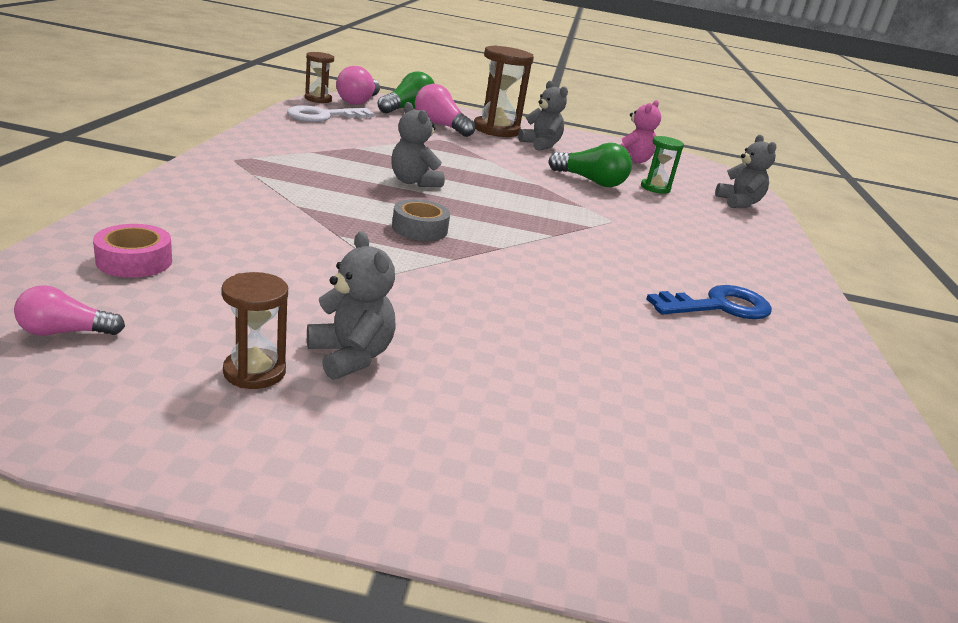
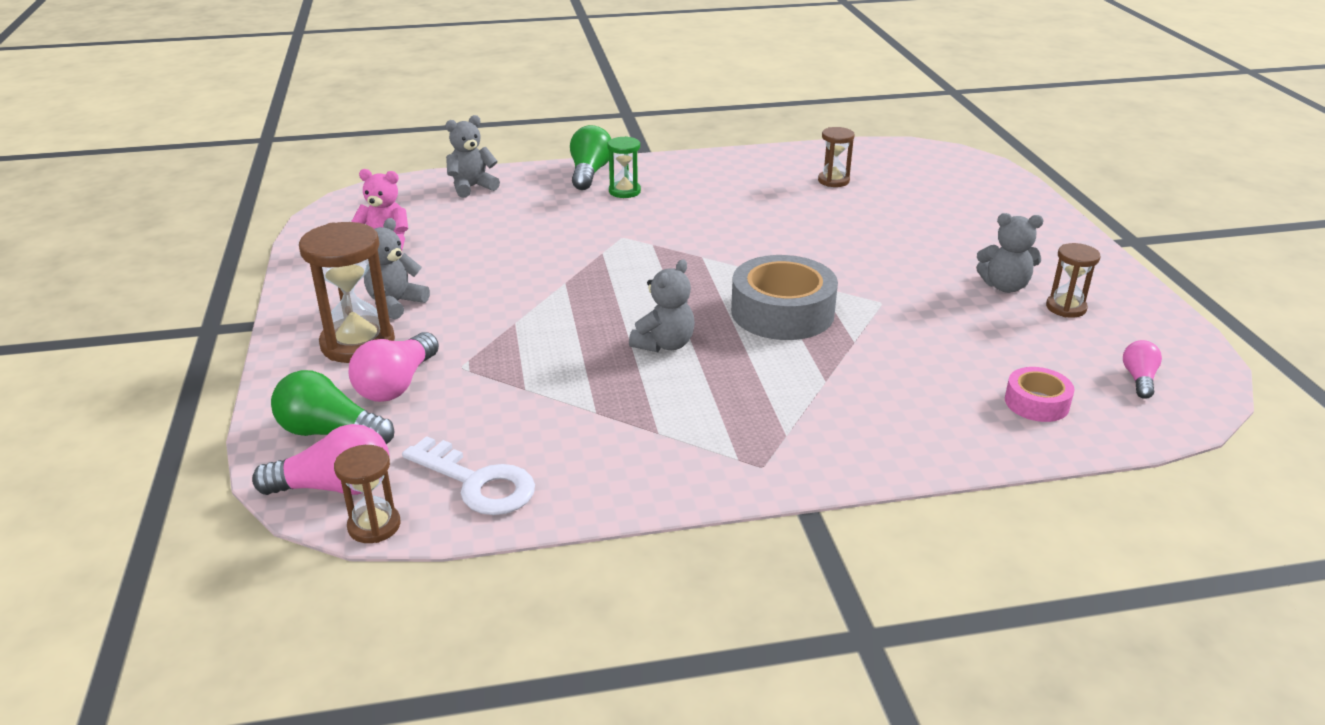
camera: 105 degrees left, 5 degrees up
pink light bulb [14,285,125,336] -> pink light bulb turned 135 degrees counterclockwise [1123,340,1162,399]
grey teddy bear [307,231,396,380] -> grey teddy bear turned 120 degrees counterclockwise [976,213,1044,293]
grey tape [392,199,450,241] -> grey tape [731,255,838,340], size x1.87
green light bulb [549,143,632,187] -> green light bulb moved to [570,125,611,190]
green hourglass [641,136,684,194] -> green hourglass moved to [607,136,641,198]
blue key [647,285,772,319] -> none
none -> brown hourglass [818,127,855,187]

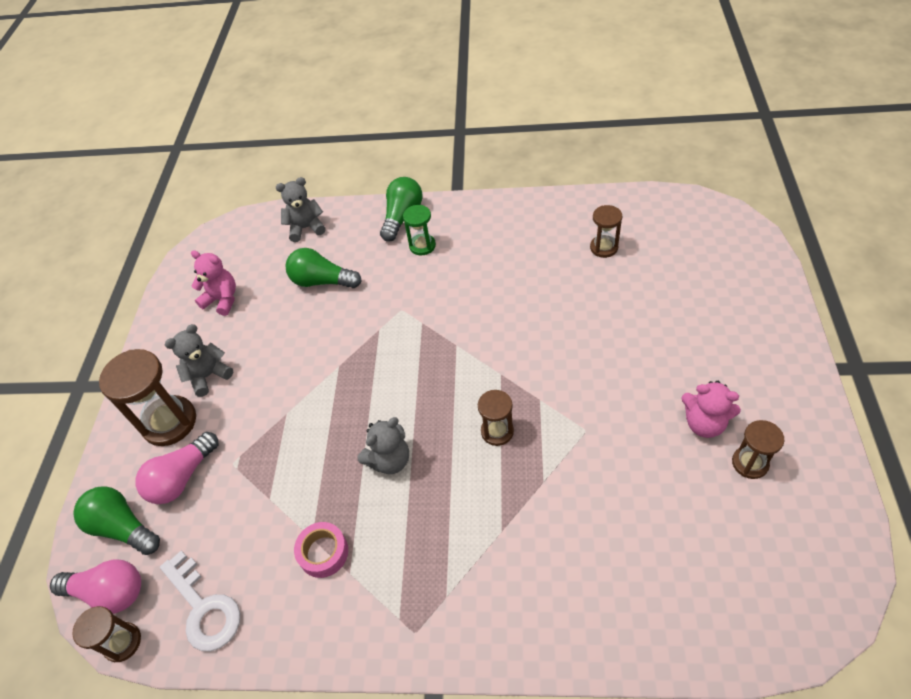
camera: 20 degrees right, 20 degrees up
grey tape [731,255,838,340] -> brown hourglass [478,390,514,446]
grey teddy bear [976,213,1044,293] -> pink teddy bear [681,381,741,438]
pink tape [1005,367,1074,422] -> pink tape moved to [294,522,348,578]
pink light bulb [1123,340,1162,399] -> none
none -> green light bulb [286,248,362,288]

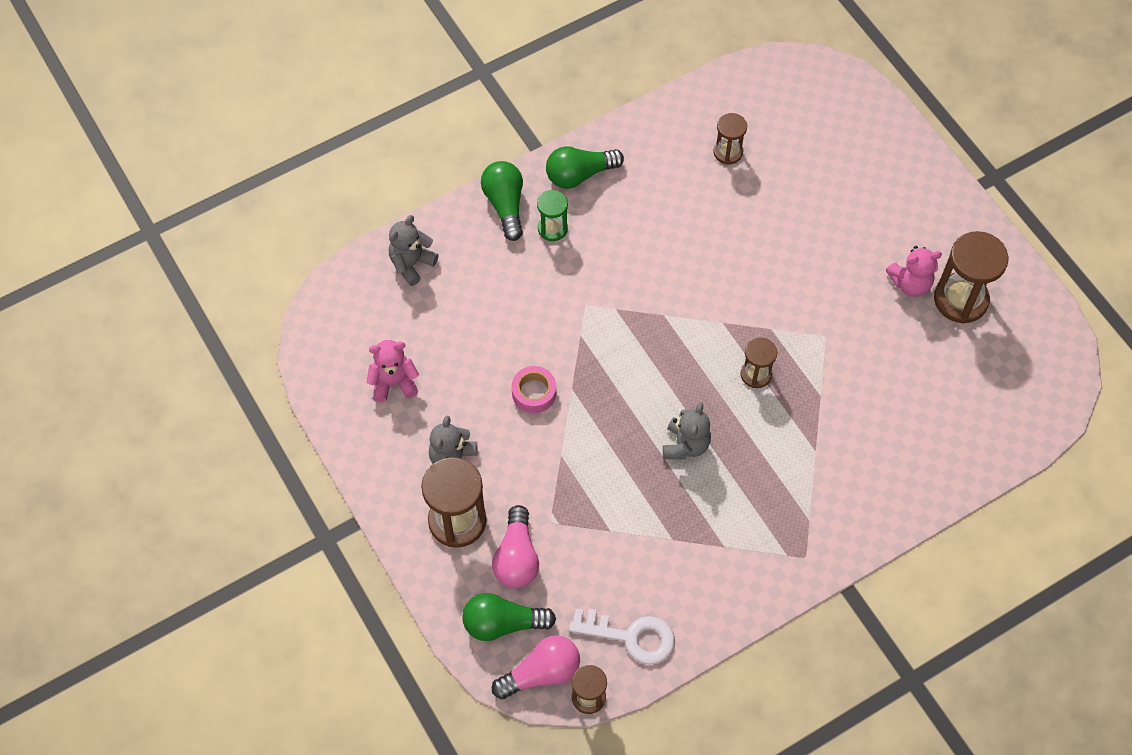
camera: 40 degrees left, 10 degrees up
green light bulb [286,248,362,288] -> green light bulb moved to [546,146,624,189]
pink tape [294,522,348,578] -> pink tape moved to [512,366,556,413]
brown hourglass [732,420,784,479] -> brown hourglass [934,231,1009,324], size x1.77

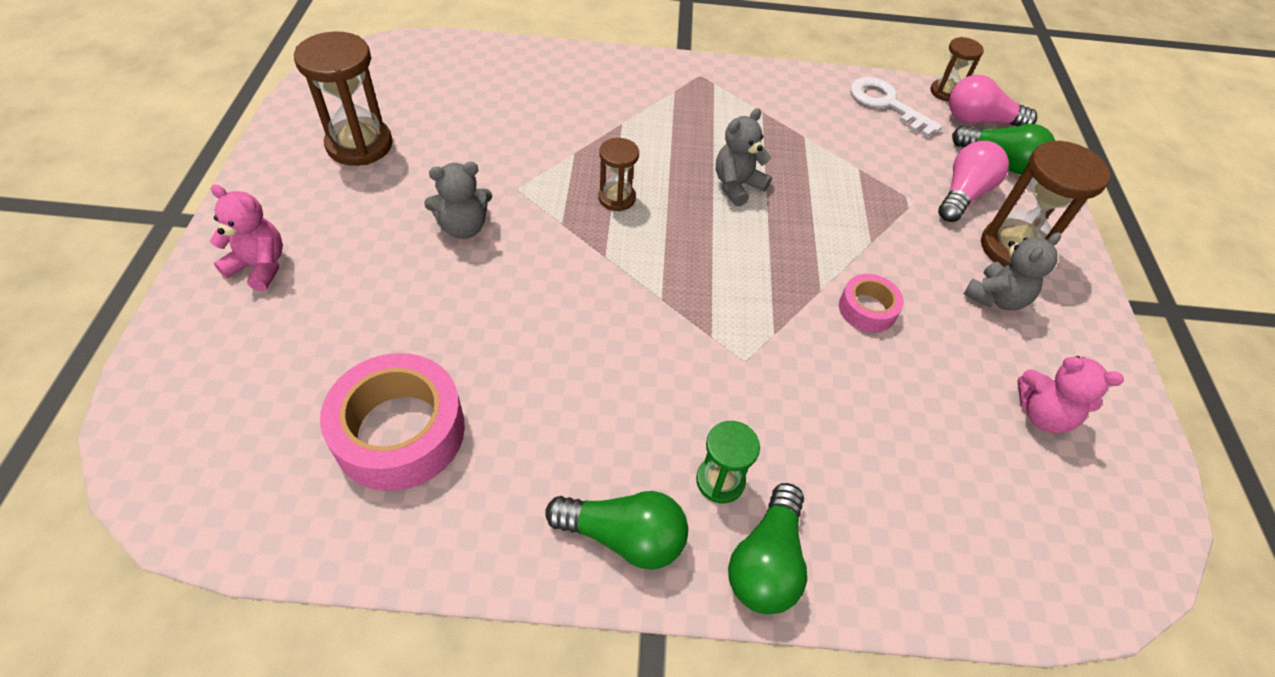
camera: 150 degrees left, 10 degrees down
grey teddy bear [389,215,439,286] -> grey teddy bear moved to [424,162,492,239]
brown hourglass [714,113,747,165] -> pink tape [320,353,465,491]
pink teddy bear [886,246,942,297] -> pink teddy bear moved to [210,185,283,291]

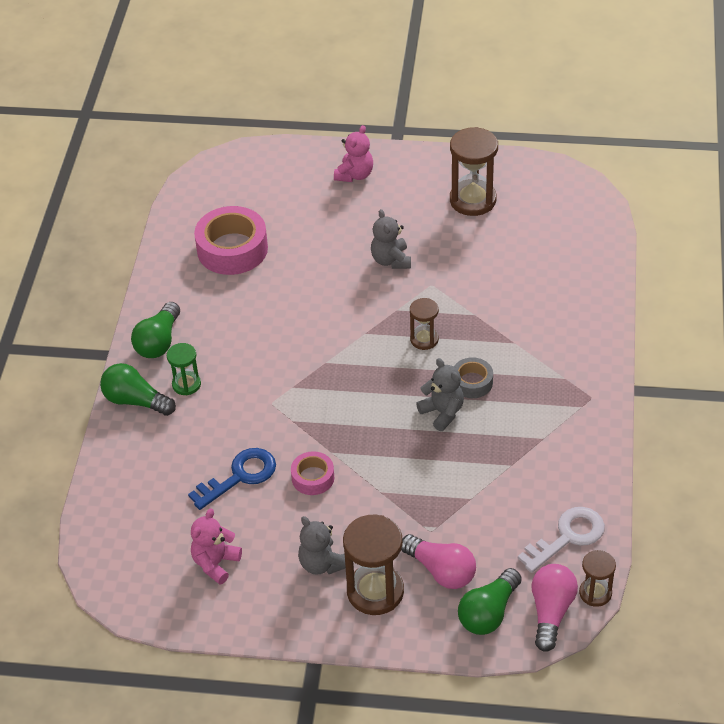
camera: 100 degrees right, 5 degrees down
none -> blue key [188,448,276,510]
none -> grey tape [454,357,493,398]

